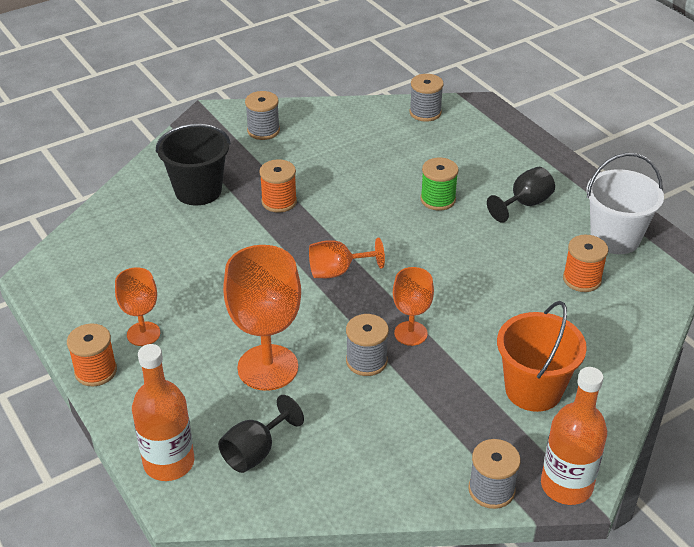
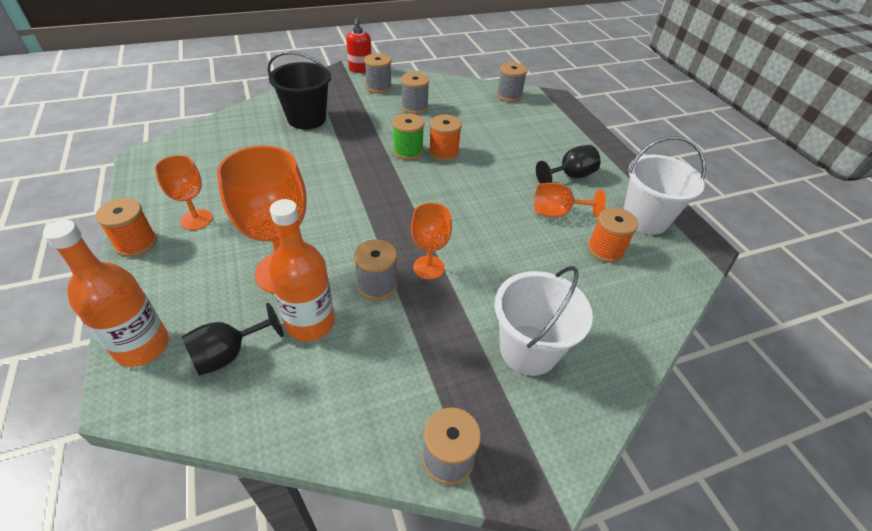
camera: 10 degrees right, 5 degrees up
orange spool [259,159,297,213] -> orange spool moved to [429,114,462,161]
orange goblet [309,238,385,278] -> orange goblet moved to [534,183,606,218]
green spool [420,158,459,211] -> green spool moved to [393,113,424,160]
orange bucket [497,301,587,412] -> white bucket [495,266,593,376]
orange bottle [541,367,607,505] -> orange bottle moved to [269,199,335,341]
none -> red soap dispenser [346,17,371,73]
none -> grey spool [401,72,429,114]

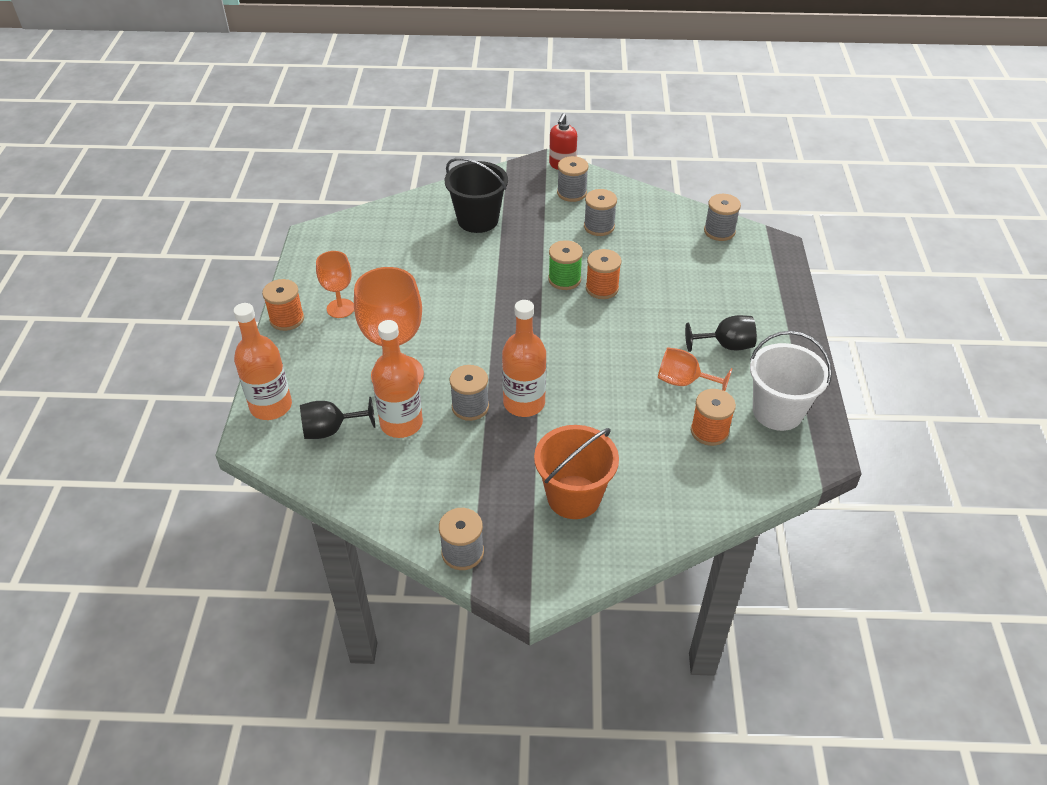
camera: 25 degrees right, 0 degrees up
orange goblet [411,203,452,280] -> orange bottle [502,300,546,417]
white bucket [495,266,593,376] -> orange bucket [534,425,619,519]

